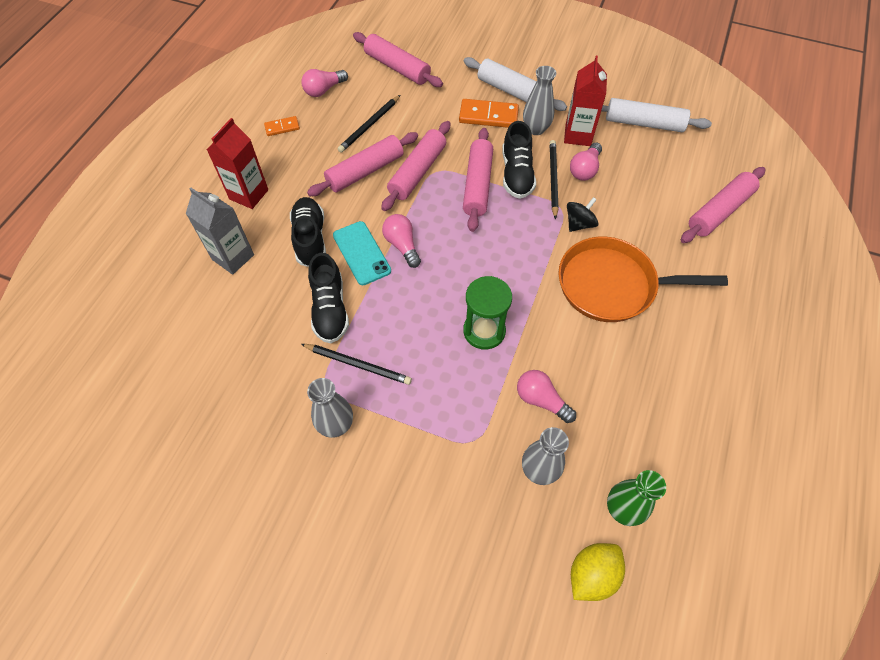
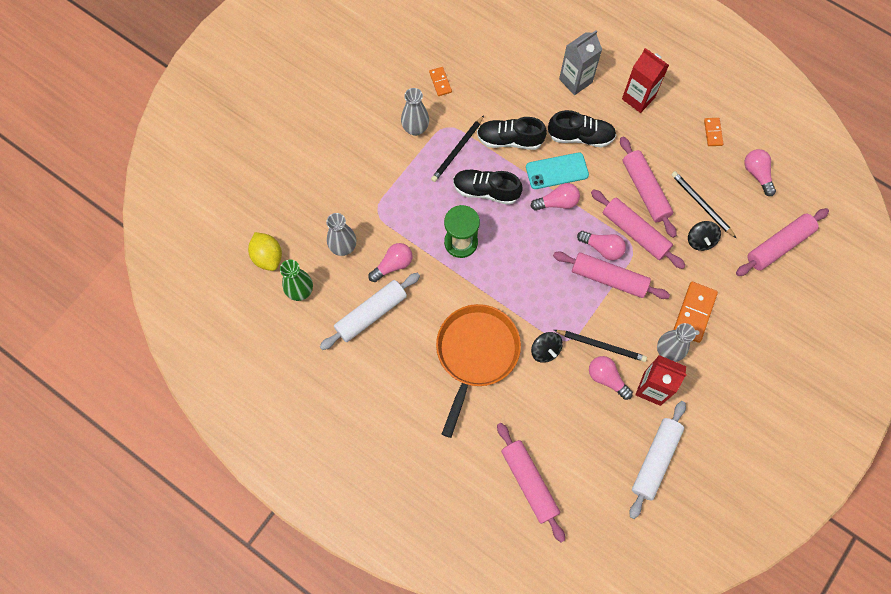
camera: 105 degrees right, 10 degrees up
white rolling pin [464,57,567,111] -> white rolling pin moved to [320,273,420,350]
black shoe [502,121,536,199] -> black shoe moved to [453,169,522,205]
none -> orange domino [429,67,452,96]
none -> pink light bulb [577,231,626,260]
none -> black spinning top [688,221,721,251]

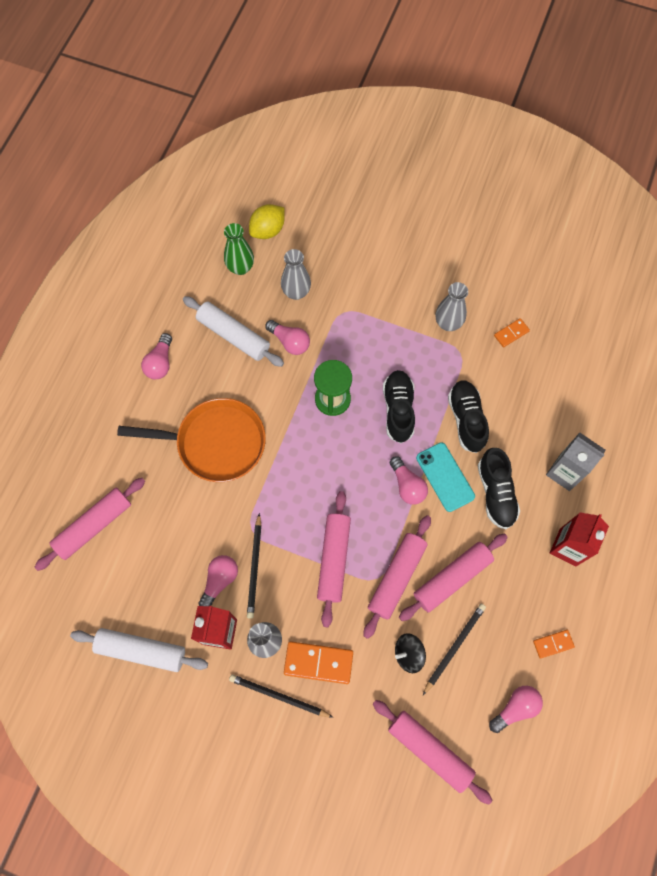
camera: 75 degrees right, 0 degrees up
black pencil [431,115,484,182] -> black pencil moved to [229,674,334,718]
black spinning top [531,332,563,363] -> none
pink light bulb [577,231,626,260] -> pink light bulb moved to [141,333,172,379]

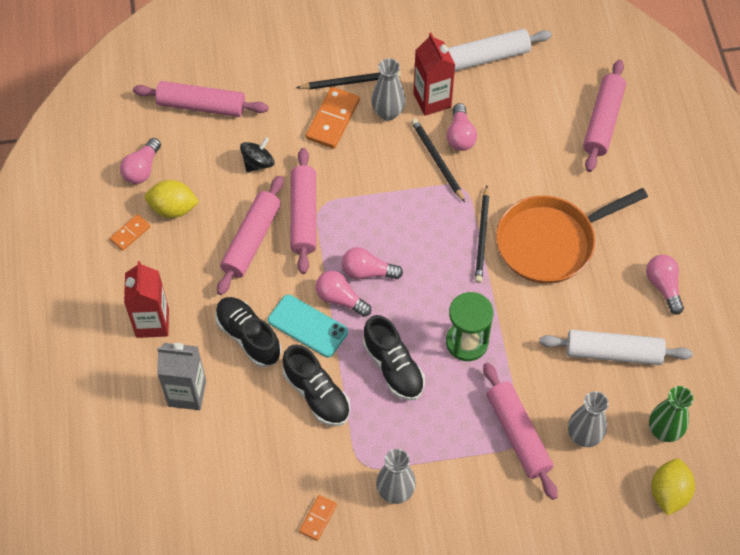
camera: 150 degrees right, 10 degrees down
pink light bulb [265,320,310,355] -> pink light bulb moved to [342,247,403,279]
orange domino [284,641,353,684] -> orange domino turned 45 degrees counterclockwise [306,87,360,149]
pink rolling pin [317,491,351,627] -> pink rolling pin moved to [483,363,558,500]
black pencil [423,604,486,695] -> black pencil moved to [475,186,489,283]
none -> yellow lemon [145,180,199,218]

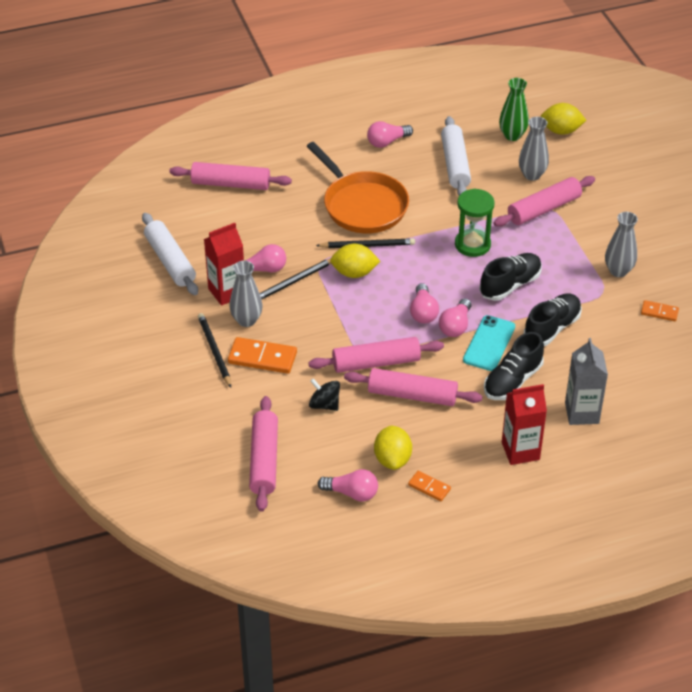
camera: 100 degrees left, 15 degrees down
none -> yellow lemon [330,244,380,278]

